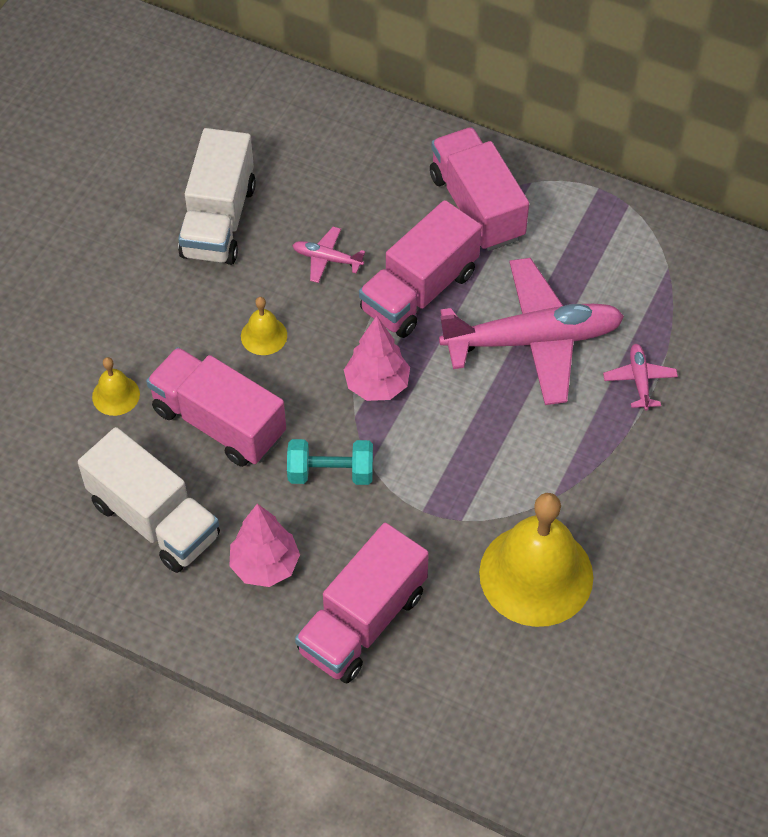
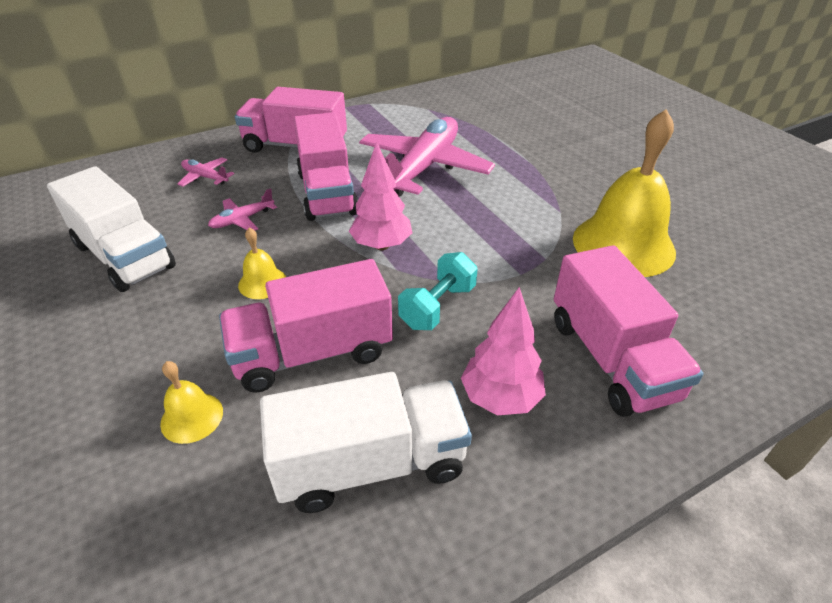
camera: 55 degrees left, 15 degrees down
pink plane [603,344,678,411] -> pink plane moved to [178,157,234,187]

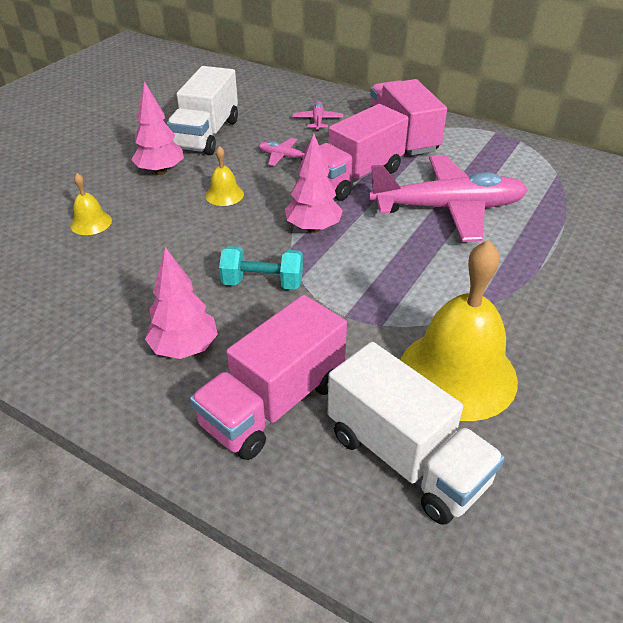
camera: 60 degrees right, 0 degrees up
pink truck [219,259,393,393] -> none
white truck [260,372,472,513] -> white truck moved to [328,342,505,525]
none -> pink tree [131,81,184,175]

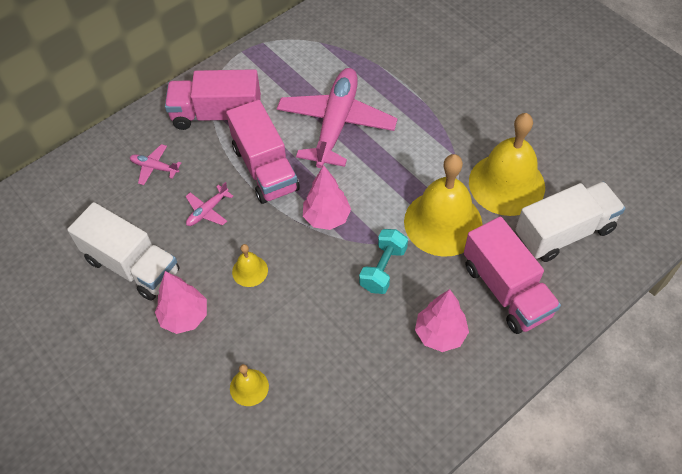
camera: 70 degrees left, 15 degrees up
none -> yellow bell [404,154,483,257]

